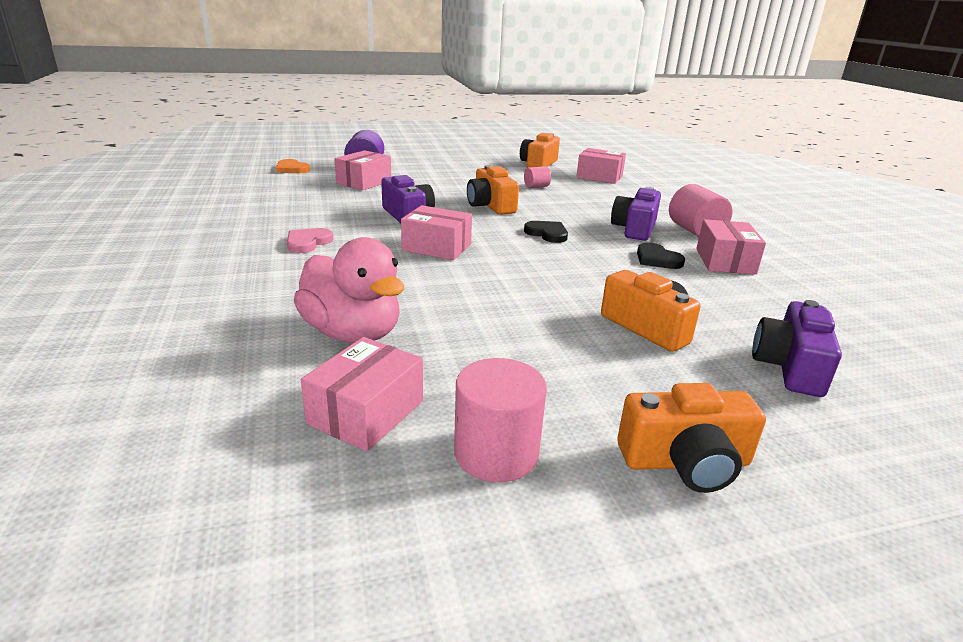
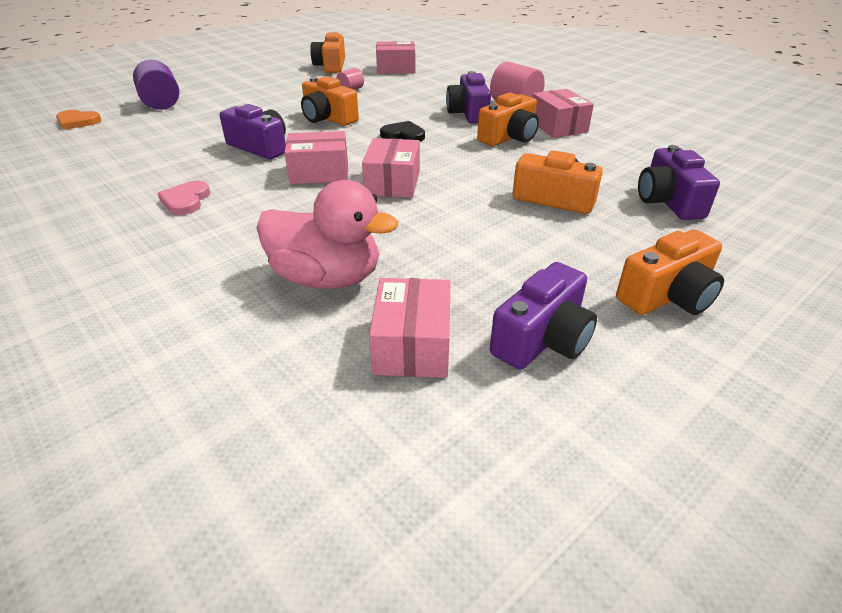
camera: 25 degrees left, 10 degrees up
pink box [334,150,391,190] -> pink box moved to [362,138,420,198]
pink cylinder [454,358,547,482] -> purple camera [490,262,597,370]
black heart [637,243,685,269] -> orange camera [477,92,539,146]

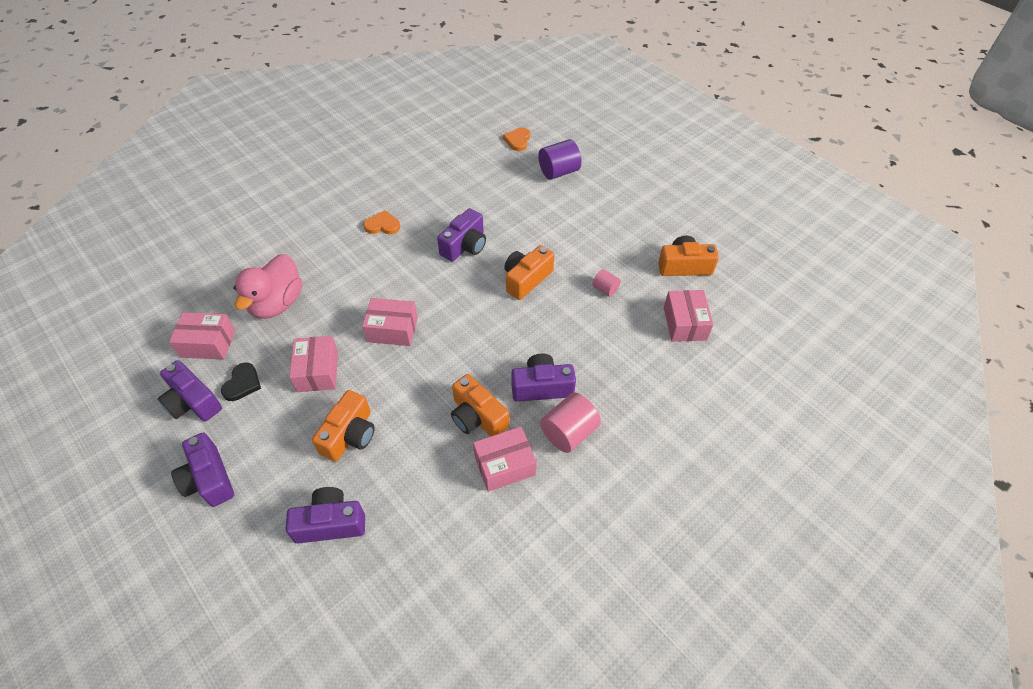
camera: 90 degrees right, 15 degrees up
pink heart [158,180,210,215] -> orange heart [364,210,400,234]
pink box [284,131,348,184] -> pink box moved to [289,336,338,392]
black heart [380,121,425,141] -> black heart moved to [221,362,261,401]
orange camera [616,230,724,315] -> purple camera [171,432,234,507]

